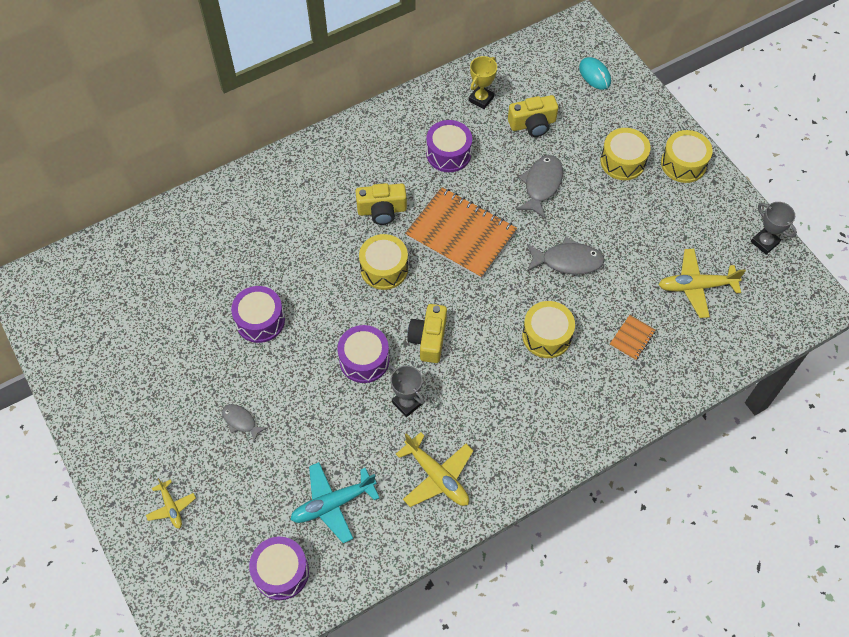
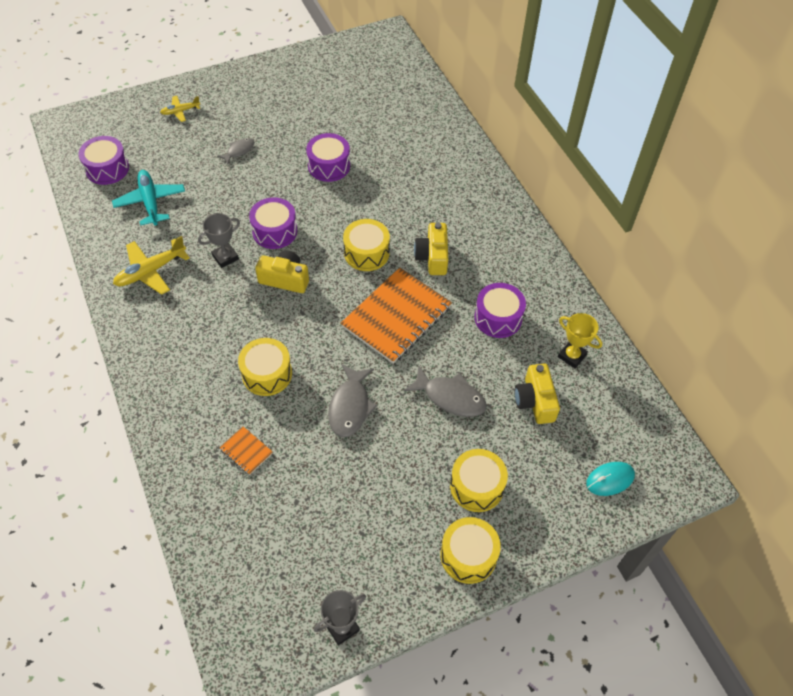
camera: 95 degrees right, 5 degrees down
yellow plane [658,249,746,318] -> none

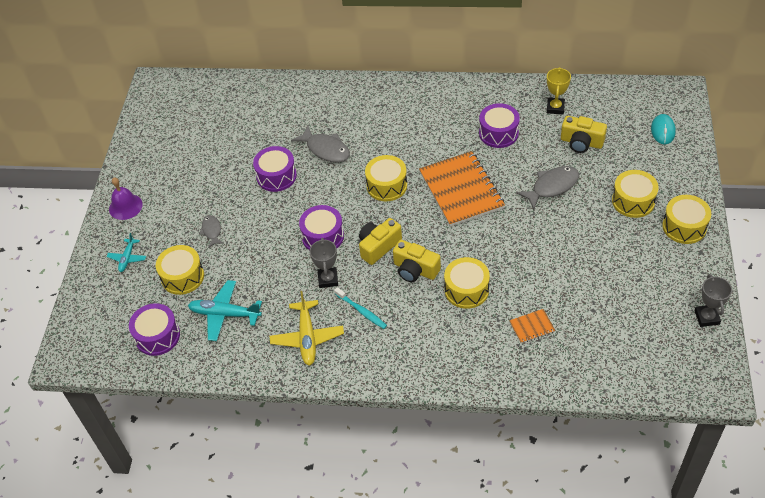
camera: 55 degrees left, 5 degrees down
yellow plane [160,96,200,122] -> turquoise plane [107,233,146,272]
grey fish [328,364,377,437] -> grey fish moved to [291,125,350,163]
yellow camera [414,223,448,275] -> yellow camera moved to [393,240,441,282]
yellow trophy [558,313,602,368] -> yellow trophy turned 60 degrees counterclockwise [547,67,571,114]
none -> purple bell [109,177,143,220]
none -> yellow drum [156,245,204,295]
none -> turquoise toothbrush [334,287,387,329]

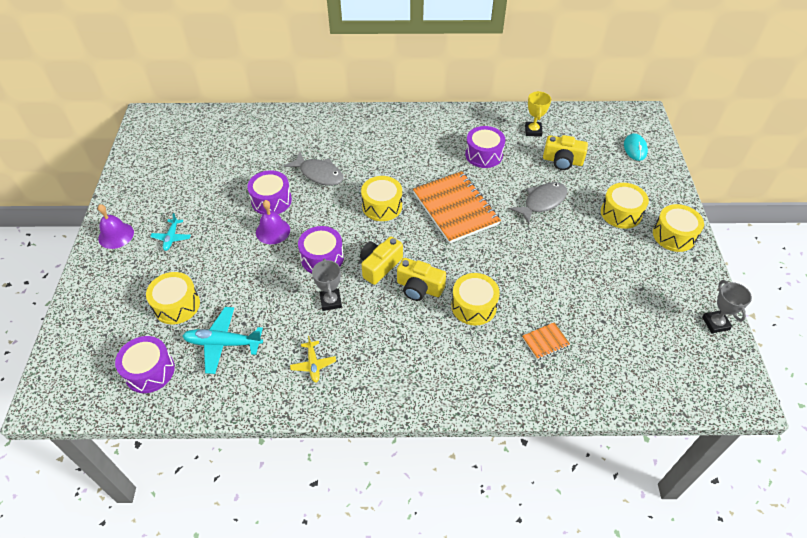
camera: 10 degrees left, 0 degrees up
turquoise plane [107,233,146,272] -> turquoise plane moved to [150,213,191,251]
grey fish [199,215,224,248] -> none
yellow plane [270,291,344,366] -> yellow plane [290,336,336,383], size x0.58
turquoise toothbrush [334,287,387,329] -> none
none -> purple bell [256,200,290,244]

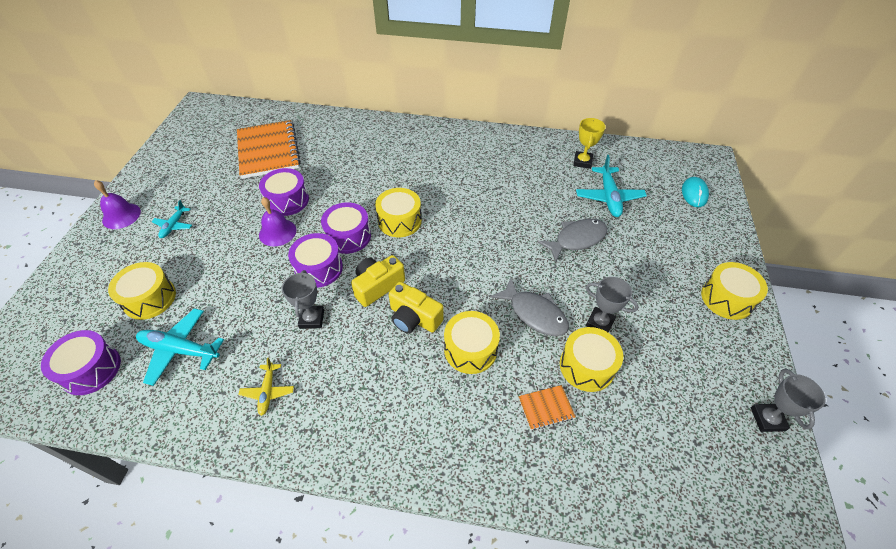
camera: 10 degrees right, 0 degrees up
grey fish [284,152,343,186] -> grey fish moved to [490,278,569,336]
orange notebook [413,171,501,244] -> orange notebook moved to [237,120,301,179]
purple drum [465,126,505,168] -> purple drum moved to [321,202,371,254]
yellow camera [543,135,588,170] -> turquoise plane [576,155,647,217]
yellow drum [601,183,649,229] -> yellow drum moved to [560,327,623,392]
none -> grey trophy [586,277,639,333]

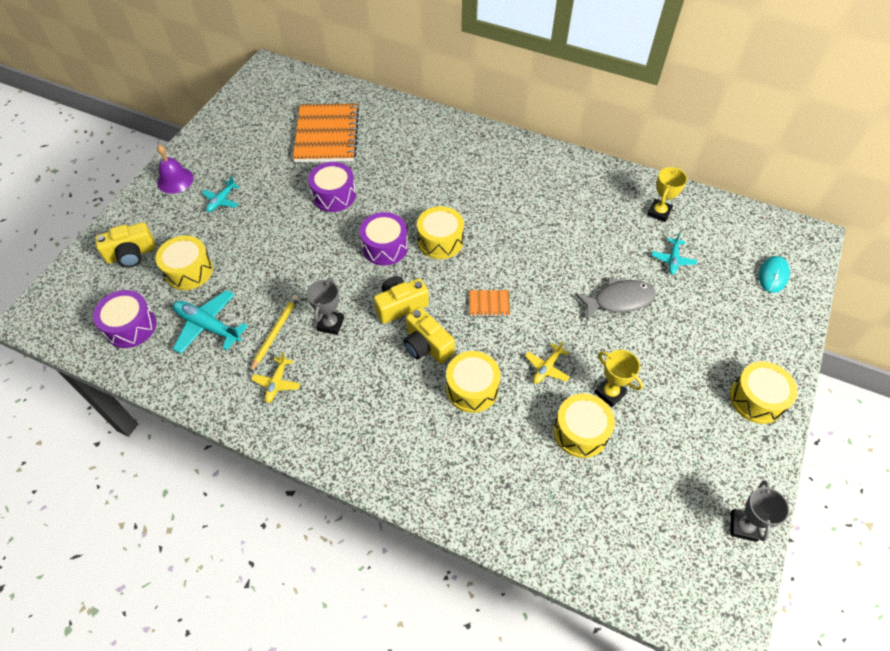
camera: 15 degrees right, 5 degrees up
purple bell [259,197,296,247] -> none
purple drum [288,233,343,288] -> none
grey fish [490,278,569,336] -> yellow plane [525,341,570,384]
orange notebook [518,385,576,430] -> orange notebook moved to [469,290,510,317]
turquoise plane [576,155,647,217] -> turquoise plane [652,232,697,275], size x0.58
grey trophy [586,277,639,333] -> yellow trophy [594,350,643,407]
none -> yellow camera [95,222,156,267]
none -> yellow pencil [249,295,299,373]

